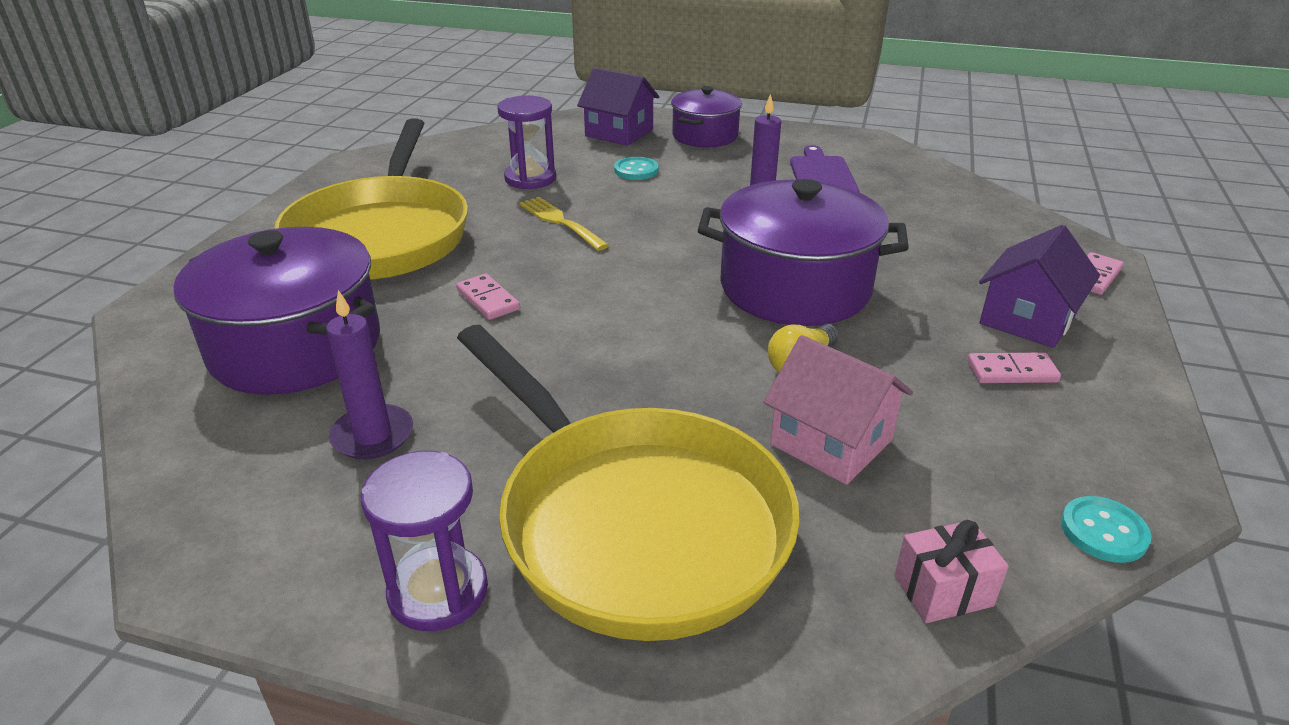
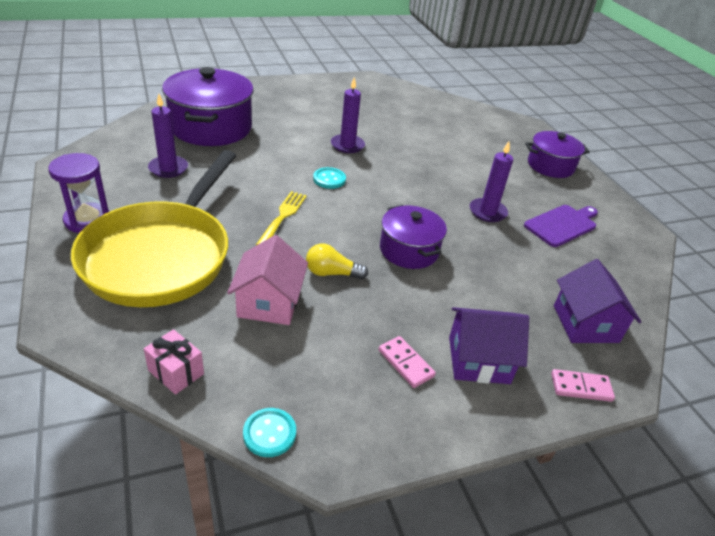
camera: 50 degrees right, 5 degrees up
yellow pan [274,118,468,280] -> none
pink domino [456,274,520,320] -> none
purple hourglass [497,95,556,189] -> none
yellow fork [519,197,609,251] -> yellow fork moved to [256,191,307,245]
purple house [577,68,659,146] -> purple house moved to [554,259,641,343]
turquoise button [614,157,658,180] -> turquoise button moved to [313,167,346,189]
purple pot [698,179,909,326] -> purple pot [380,205,447,269], size x0.60
none -> purple candle [331,77,365,153]

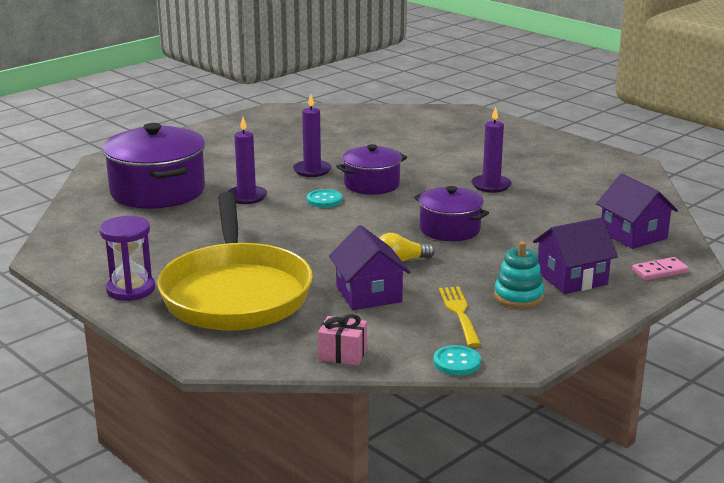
camera: 20 degrees left, 15 degrees down
purple candle [148,94,188,178] -> purple candle moved to [227,117,267,204]
pink house [227,235,308,325] -> purple house [329,225,410,310]
yellow fork [256,191,307,245] -> yellow fork moved to [439,287,481,347]
pink domino [379,336,436,388] -> turquoise stacking toy [494,241,544,308]
purple cutting board [524,205,598,247] -> none
purple pot [525,131,590,178] -> purple pot moved to [336,144,407,195]

